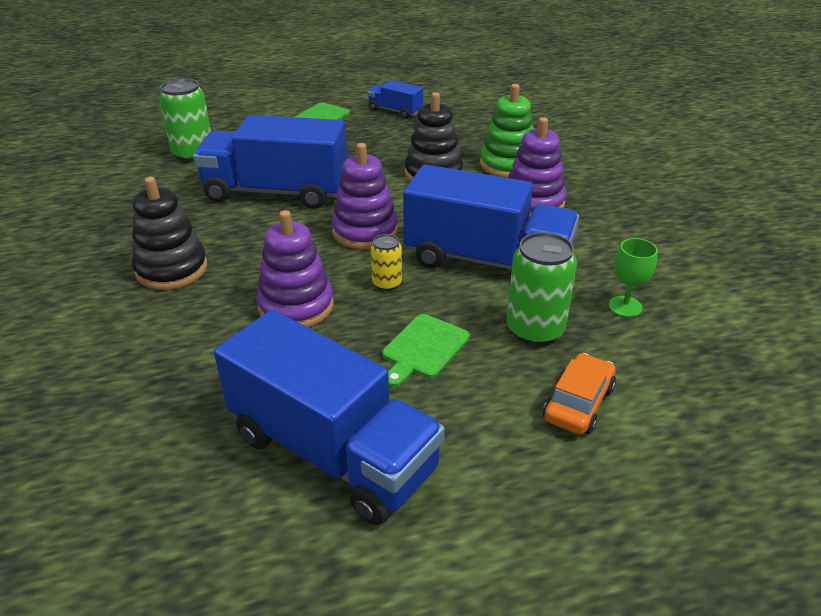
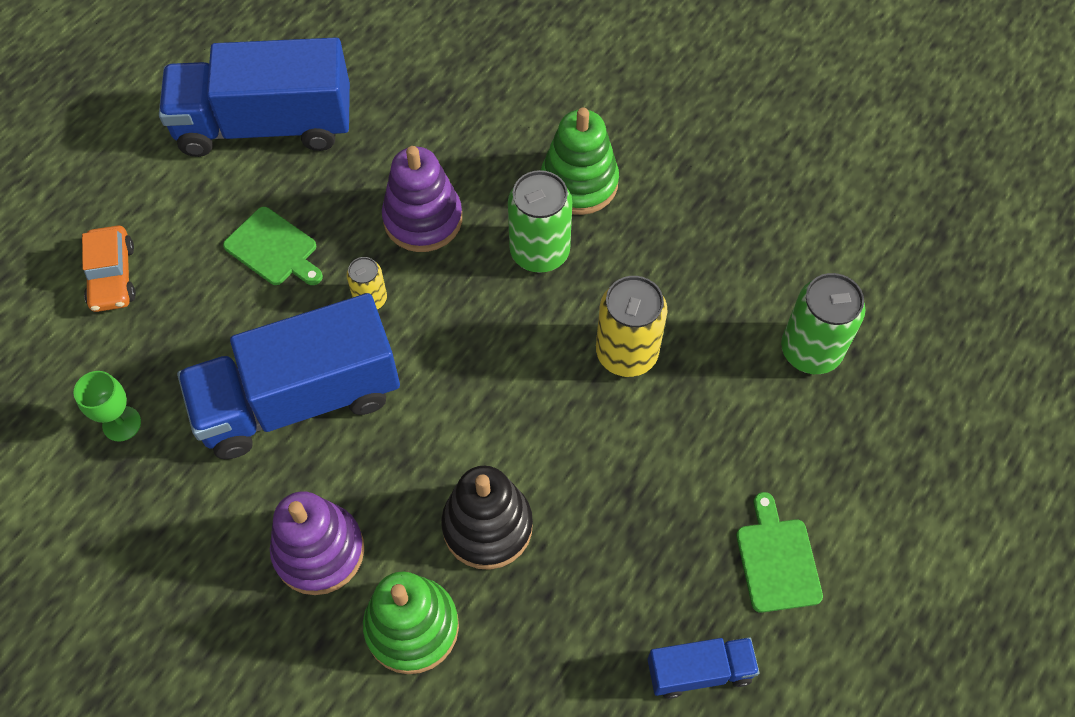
camera: 140 degrees right, 25 degrees up
black stacking toy [132,177,207,290] -> green stacking toy [541,108,619,215]
blue truck [193,115,347,209] -> yellow can [596,276,668,377]
purple stacking toy [332,143,398,249] -> none
green cutting board [382,314,470,387] -> green cutting board turned 135 degrees clockwise [223,207,323,285]
green can [507,232,577,345] -> green can moved to [508,170,572,273]

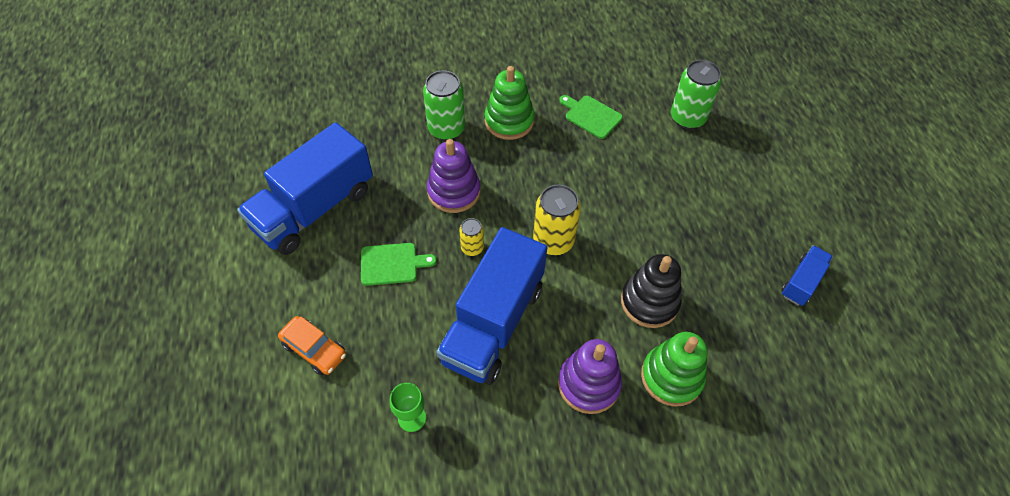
camera: 45 degrees left, 5 degrees down
green can [508,170,572,273] -> green can moved to [423,70,465,140]
yellow can [596,276,668,377] -> yellow can moved to [533,184,581,255]
green cutting board [736,492,823,613] -> green cutting board moved to [559,95,623,139]

